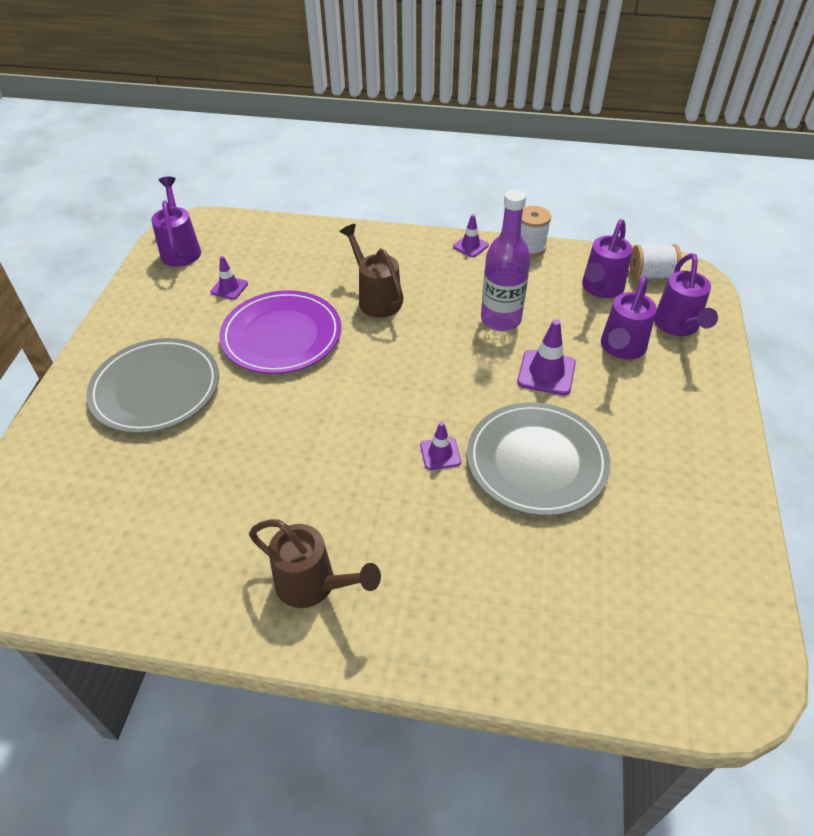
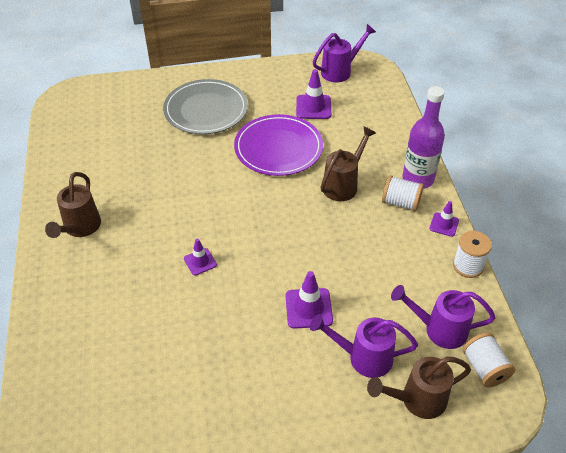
camera: 70 degrees right, 0 degrees up
purple traffic cone [210,256,248,300] -> purple traffic cone [296,69,331,119], size x1.59
grey plate [467,402,610,516] -> none
purple bottle [481,190,530,331] -> purple bottle moved to [402,86,445,189]
purple watering can [654,253,718,336] -> brown watering can [367,356,471,419]
none -> white spool [382,175,424,212]

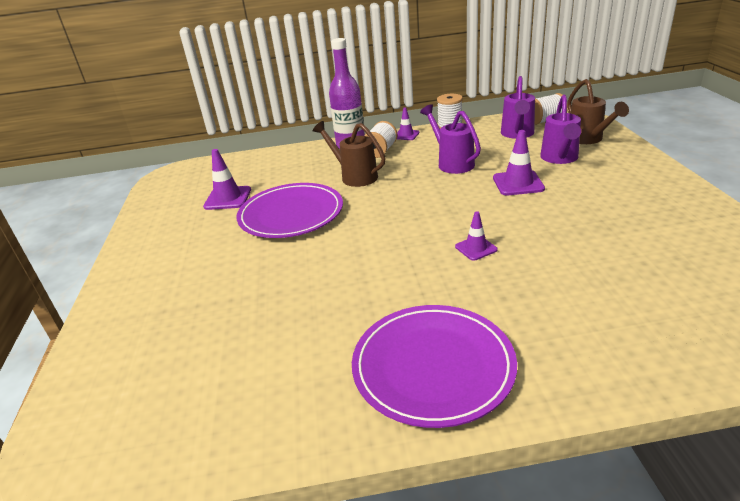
camera: 85 degrees left, 15 degrees down
brown watering can [45,172,101,238] -> purple plate [352,305,517,428]
grey plate [163,79,248,134] -> none
purple watering can [313,24,376,82] -> purple watering can moved to [420,104,481,174]

